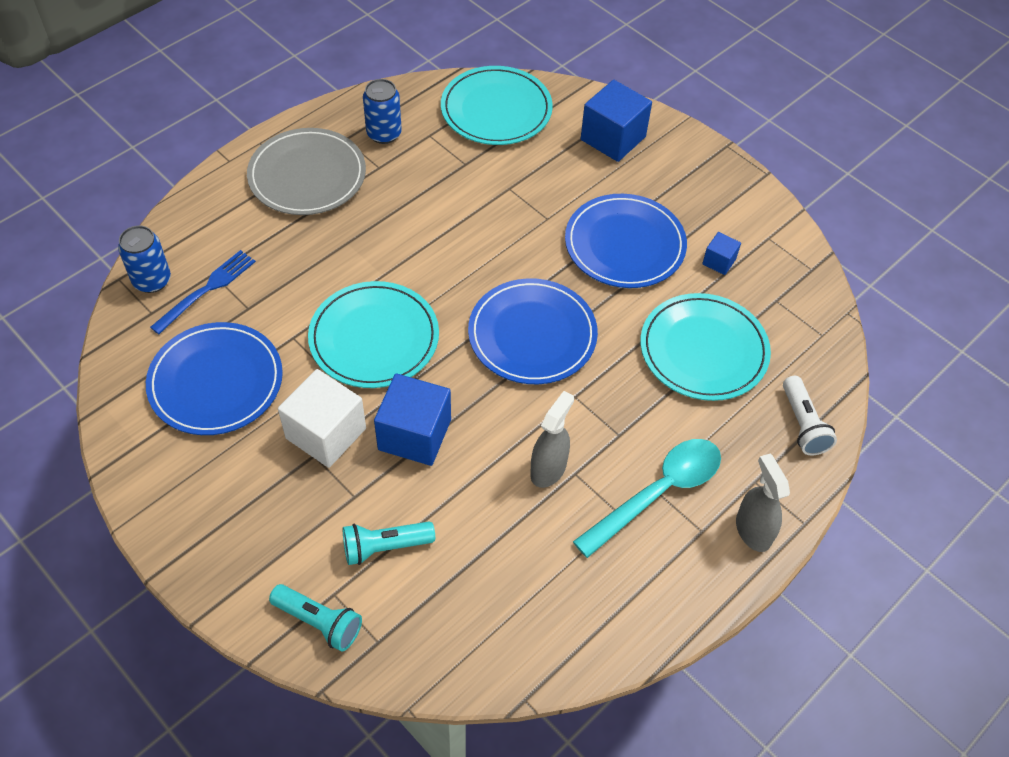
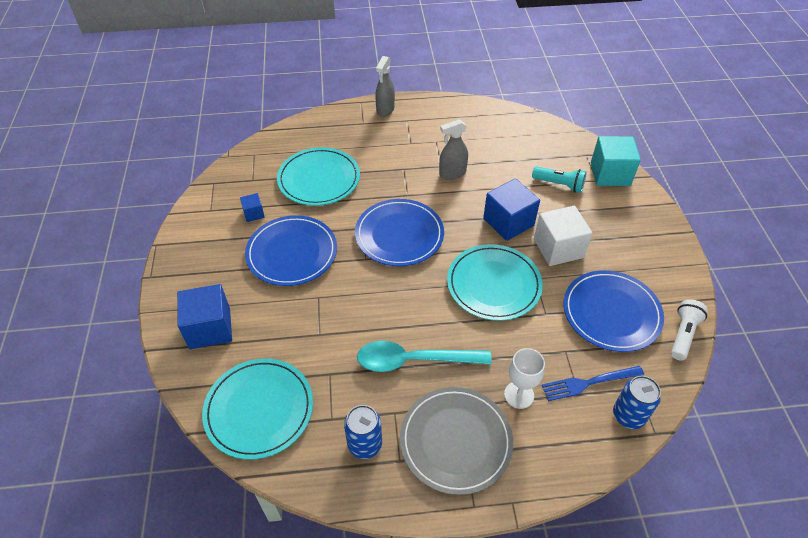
camera: 140 degrees left, 5 degrees down
turquoise flashlight [269,584,362,652] -> turquoise cube [591,136,641,186]
turquoise spoon [573,439,721,558] -> turquoise spoon moved to [357,341,492,372]
white flashlight [783,376,837,455] -> white flashlight moved to [671,299,708,361]
none -> white goblet [504,348,545,409]

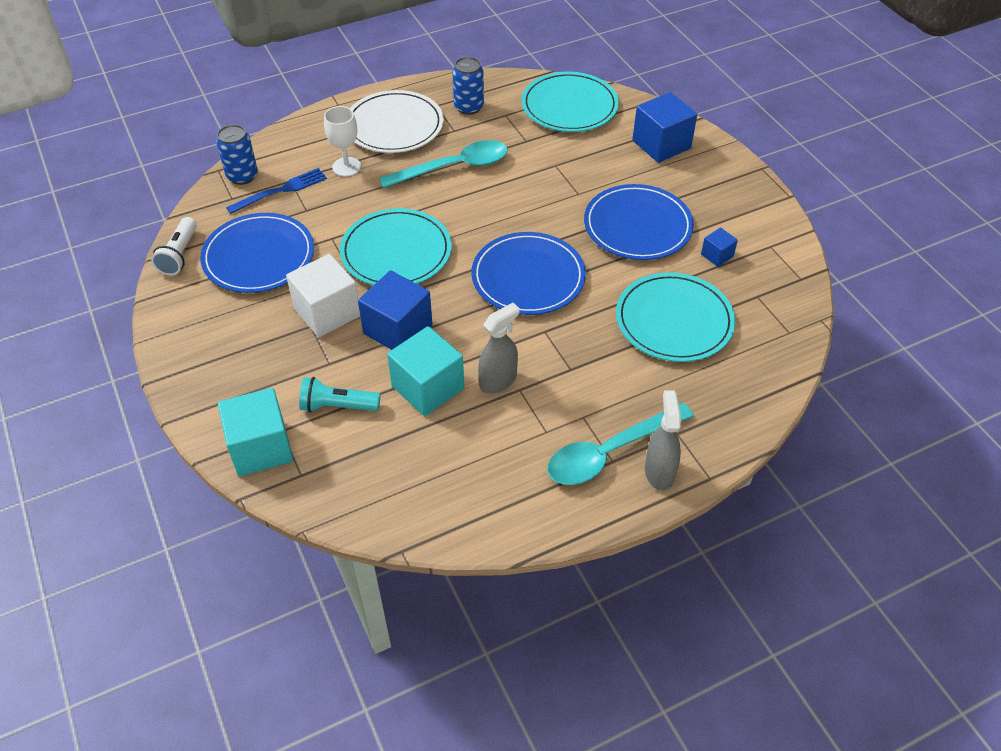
camera: 160 degrees right, 0 degrees up
grey plate [400,387,513,495] -> white plate [350,90,444,153]
none -> turquoise cube [387,326,464,416]
none -> turquoise spoon [547,403,694,485]

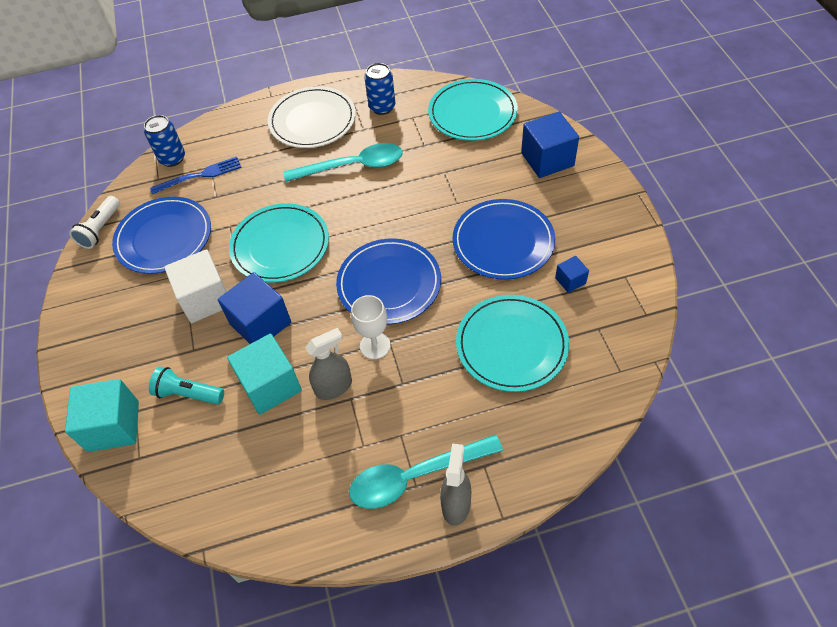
camera: 15 degrees right, 5 degrees up
white goblet [324,106,361,177] -> white goblet moved to [351,295,390,359]

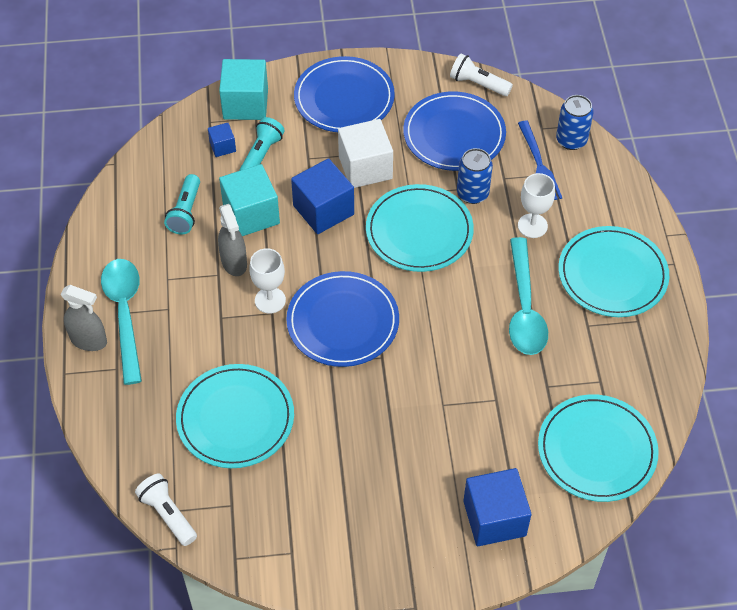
camera: 95 degrees right, 0 degrees up
white plate [268,86,356,148] -> turquoise plate [559,226,669,317]
blue can [365,63,395,115] -> blue can moved to [457,148,493,204]
blue plate [452,199,555,280] -> blue plate moved to [294,56,395,132]
blue cube [555,256,589,293] -> blue cube moved to [208,123,236,157]
none -> white flashlight [135,473,197,546]
none -> turquoise flashlight [164,174,200,234]
none -> white goblet [518,173,555,238]

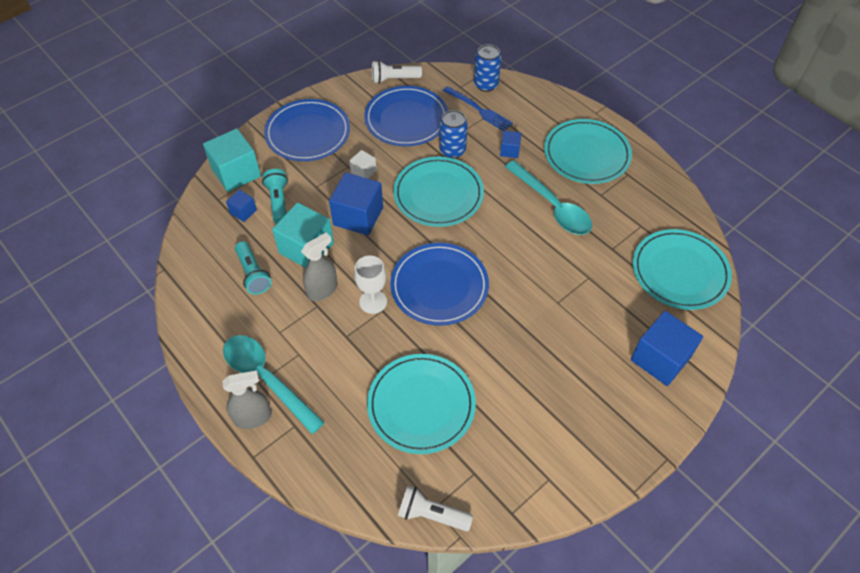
camera: 35 degrees left, 0 degrees up
grey spray bottle [218,204,247,276] -> grey spray bottle turned 75 degrees counterclockwise [301,233,337,301]
white cube [338,119,393,188] -> white cube [349,150,377,178], size x0.50
white goblet [518,173,555,238] -> blue cube [500,131,522,158]

